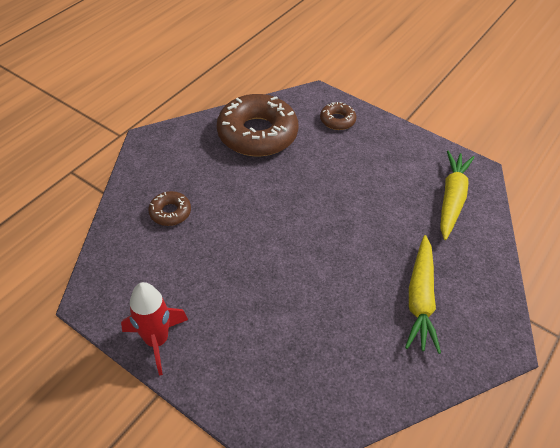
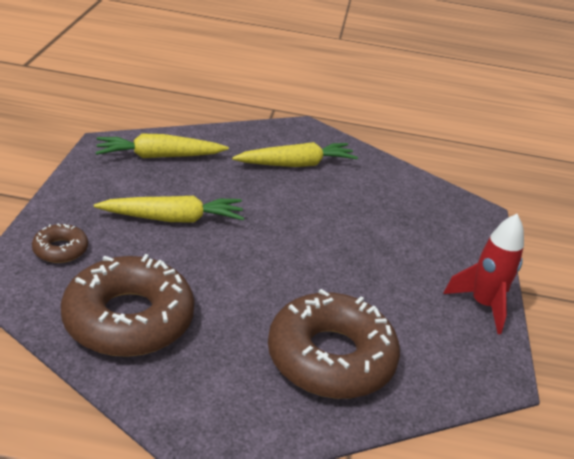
camera: 120 degrees left, 15 degrees down
brown donut [148,191,191,226] -> brown donut [268,289,400,399], size x2.17
none -> yellow carrot [94,196,244,223]

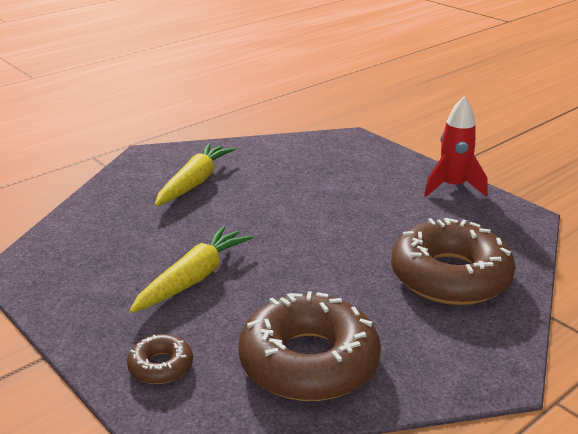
camera: 45 degrees left, 5 degrees down
yellow carrot [96,134,229,158] -> none

